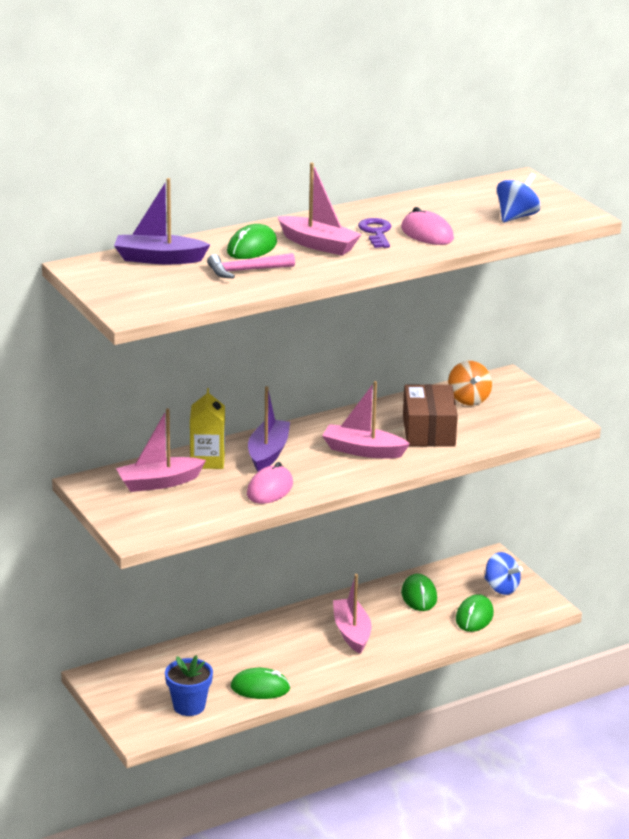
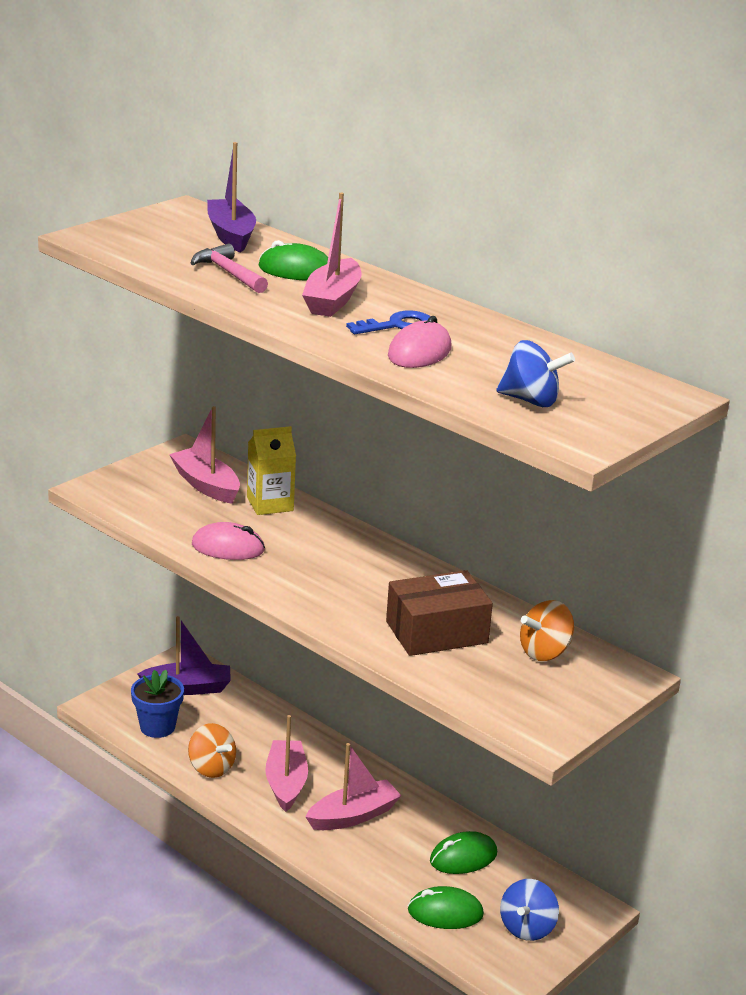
camera: 70 degrees right, 0 degrees up
green mouse [231,668,291,699] -> orange spinning top [188,723,236,778]
purple boat [248,386,290,472] -> purple boat moved to [137,616,231,695]
pink boat [322,381,410,458] -> pink boat moved to [265,715,308,812]
purple key [358,218,391,248] -> blue key [346,310,430,334]

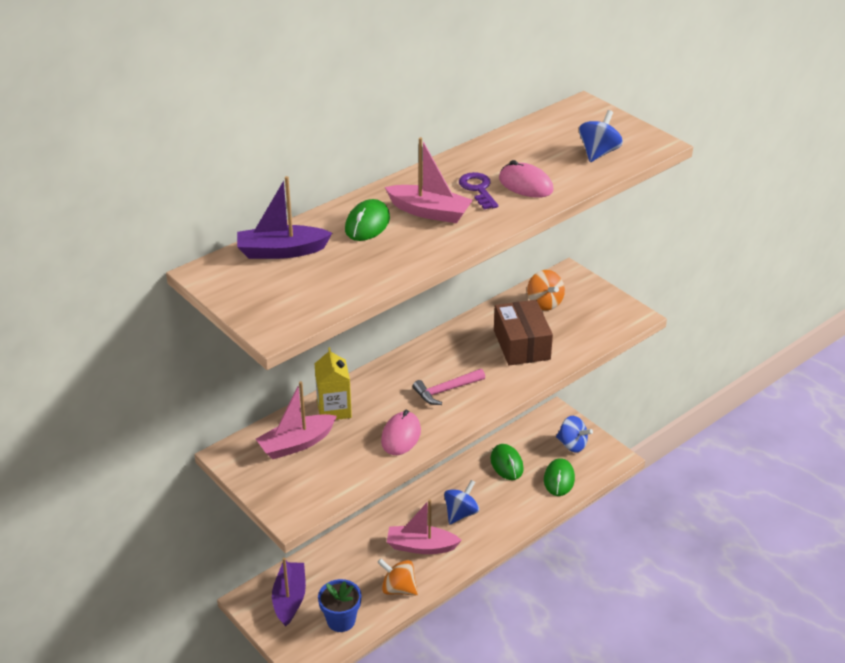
camera: 80 degrees left, 10 degrees up
orange spinning top [188,723,236,778] -> orange spinning top turned 120 degrees counterclockwise [377,559,418,596]
pink hammer [191,244,268,293] -> pink hammer moved to [413,369,485,405]
pink boat [305,743,401,830] -> blue spinning top [444,480,479,524]
blue key [346,310,430,334] -> purple key [459,172,498,209]

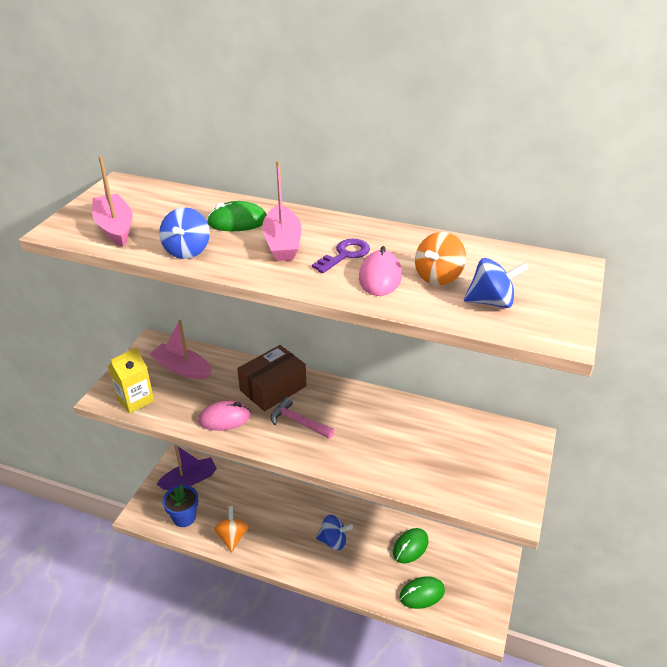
camera: 60 degrees right, 0 degrees up
purple boat [237,176,332,259] -> none
yellow carton [314,347,352,420] -> yellow carton moved to [108,348,154,413]
pink boat [387,499,462,554] -> pink boat moved to [92,156,133,247]
brown box [494,300,553,366] -> brown box moved to [237,345,306,411]
orange spinning top [527,270,565,310] -> orange spinning top moved to [415,232,466,285]
blue spinning top [556,416,593,453] -> blue spinning top moved to [159,207,210,259]

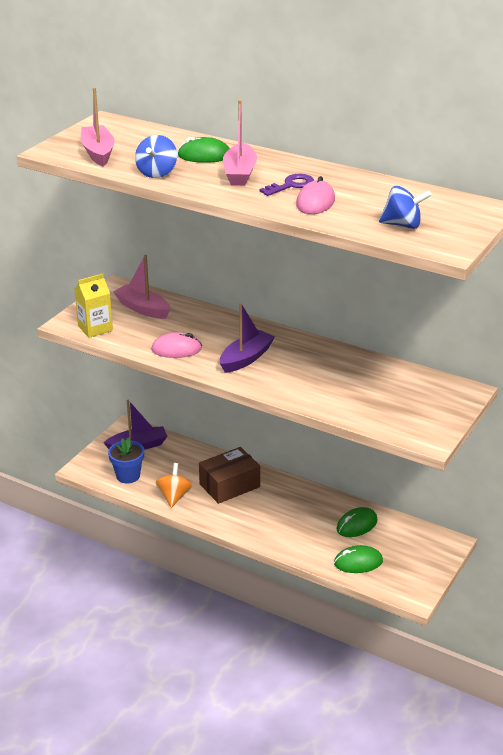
camera: 10 degrees right, 5 degrees down
brown box [237,345,306,411] -> brown box moved to [199,447,260,504]
pink hammer [271,397,334,439] -> purple boat [220,303,275,373]
blue spinning top [316,515,353,550] -> none
orange spinning top [415,232,466,285] -> none

